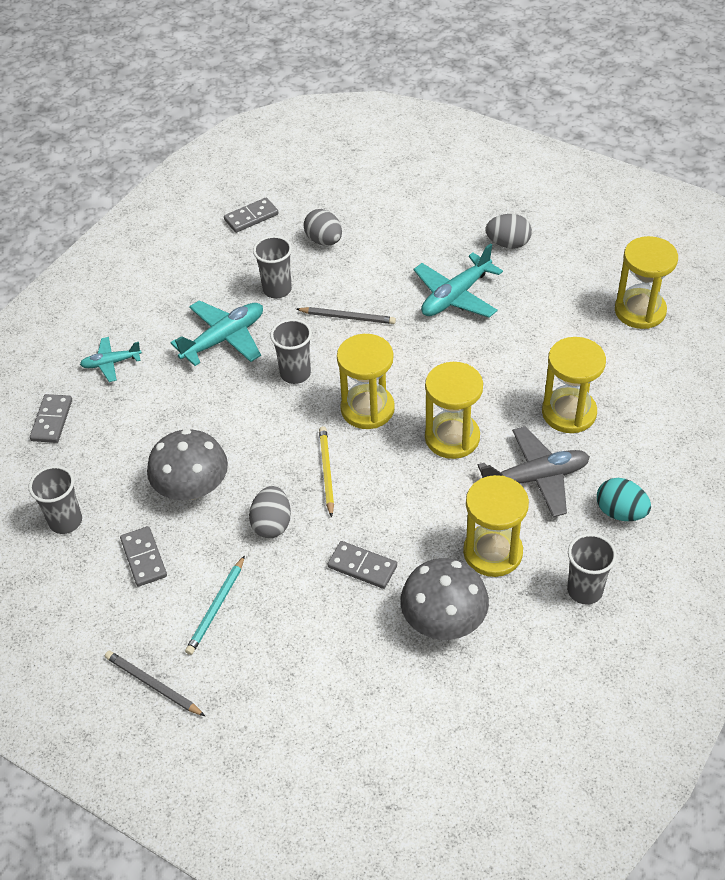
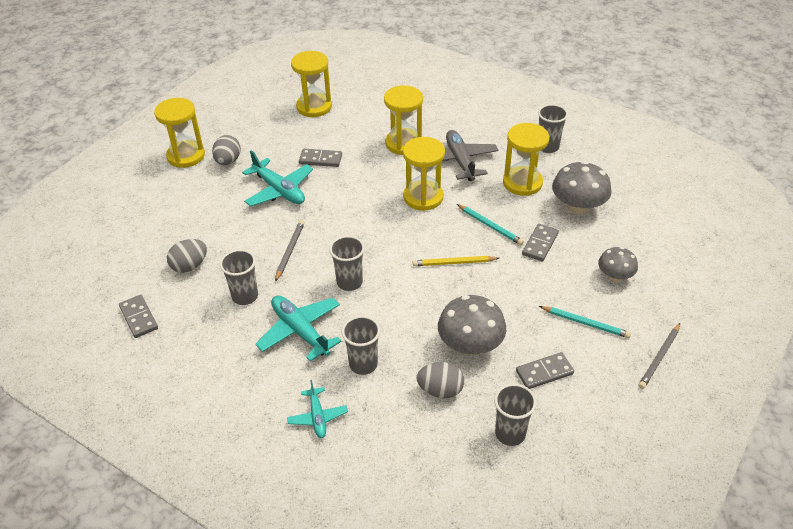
camera: 90 degrees left, 5 degrees down
grey domino [30,394,72,443] -> grey domino moved to [299,149,342,167]
grey egg [249,486,291,538] -> grey egg moved to [416,362,464,398]
yellow hourglass [337,334,395,429] -> yellow hourglass moved to [154,98,205,168]
turquoise egg [597,478,651,521] -> none
none -> grey cup [342,316,380,375]
none -> turquoise pencil [457,204,524,245]
none -> grey mushroom [598,247,638,281]

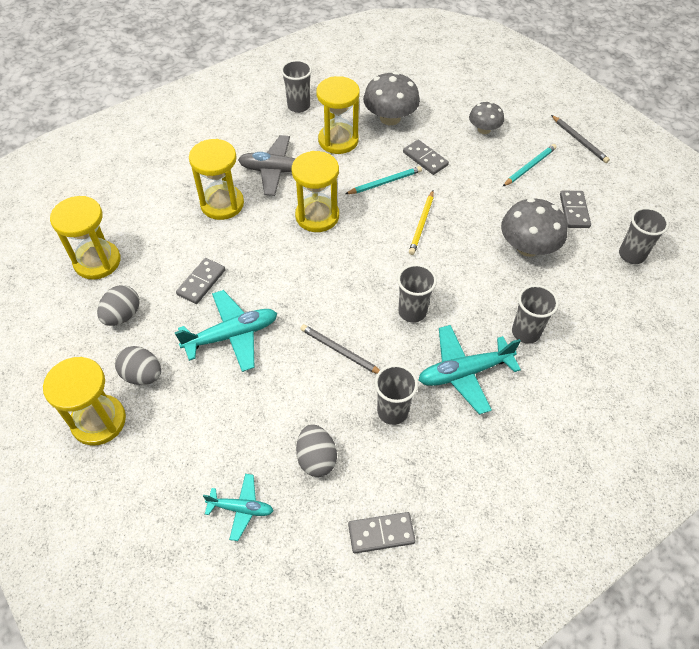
camera: 70 degrees left, 10 degrees up
turquoise plane [287,380,348,438] -> turquoise plane moved to [203,474,273,541]
grey egg [416,362,464,398] -> grey egg moved to [97,285,140,326]

